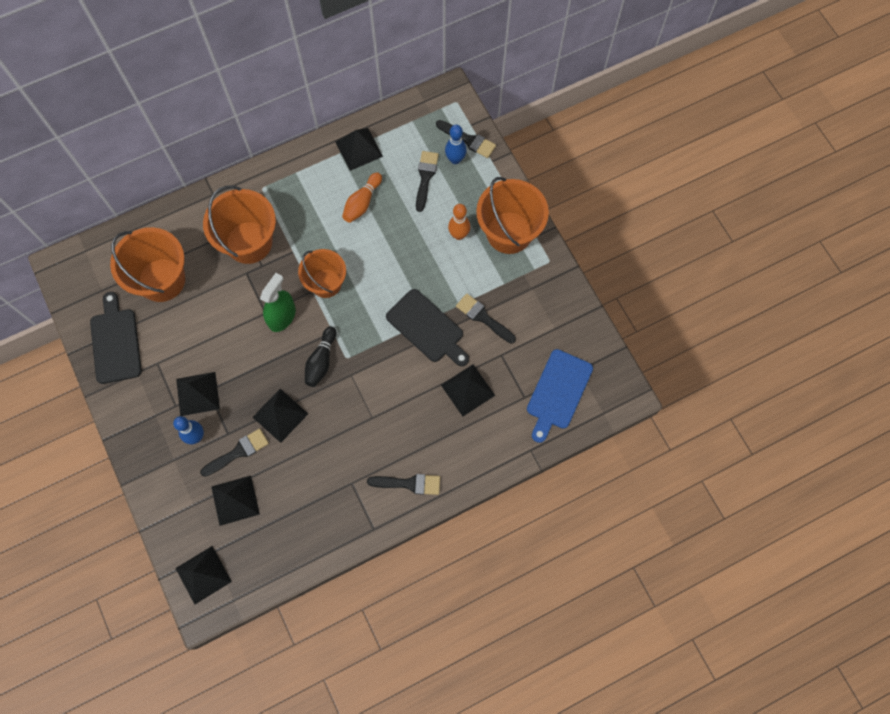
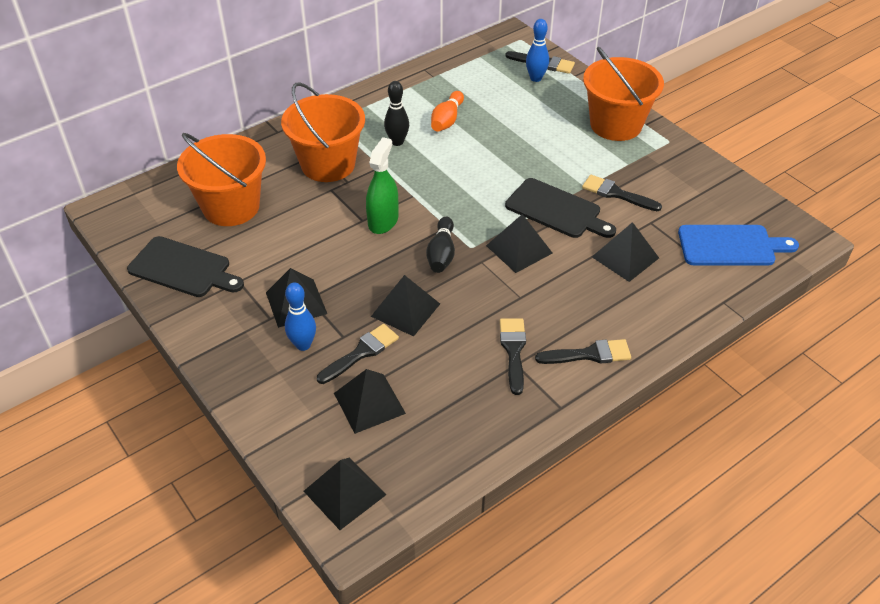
camera: 10 degrees left, 25 degrees down
black cutting board [90,292,142,384] -> black cutting board turned 135 degrees clockwise [127,236,244,297]
orange bucket [298,249,346,298] -> none
black pyramid [335,128,383,171] -> black pyramid moved to [486,214,552,273]
black brush [416,151,439,212] -> black brush moved to [500,318,526,395]
orange bowling pin [448,204,470,240] -> none
blue cutting board [527,349,593,443] -> blue cutting board turned 105 degrees counterclockwise [678,225,799,265]
none -> black bowling pin [384,81,409,146]

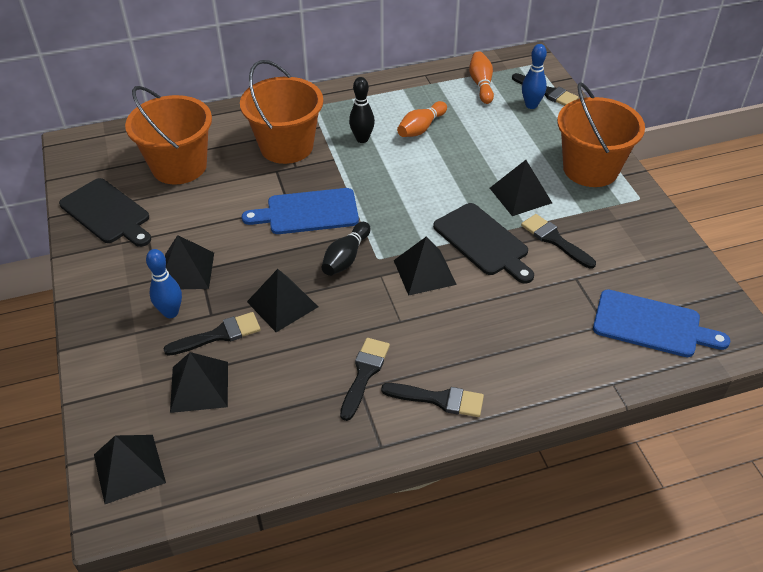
camera: 20 degrees right, 0 degrees up
green spray bottle [366,137,398,234] -> blue cutting board [242,188,359,234]
black pyramid [592,222,659,282] -> black pyramid moved to [490,160,552,216]
none -> orange bowling pin [469,51,494,104]

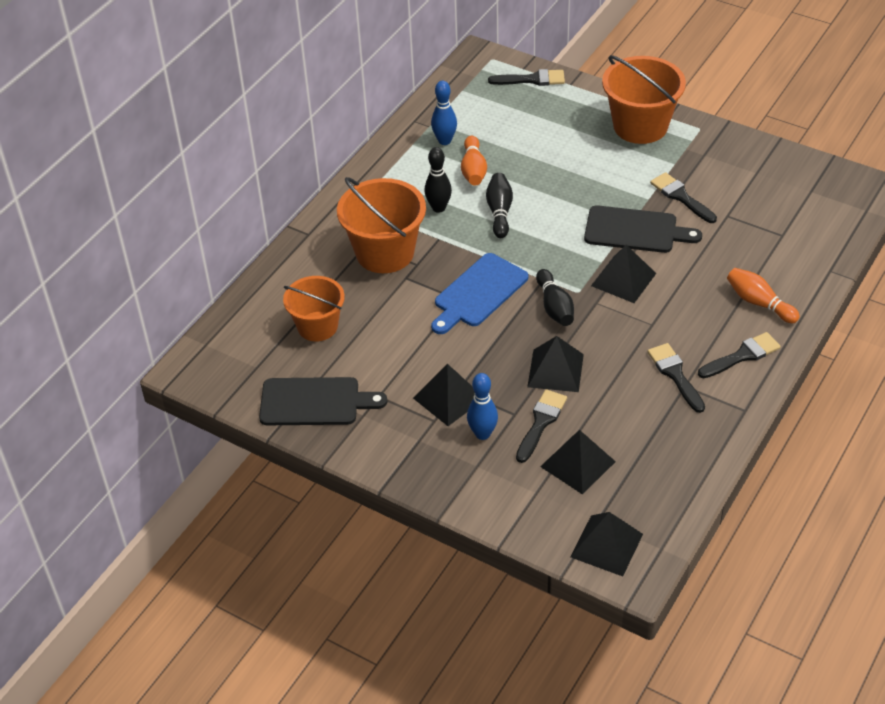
camera: 40 degrees left, 0 degrees up
orange bucket [125,86,212,185] -> orange bucket [283,276,345,341], size x0.66
orange bowling pin [469,51,494,104] -> orange bowling pin moved to [727,268,800,323]
black pyramid [490,160,552,216] -> none
black brush [521,214,596,269] -> black brush turned 45 degrees clockwise [650,172,717,223]
blue bowling pin [522,44,547,109] -> blue bowling pin moved to [431,81,457,145]
blue cutting board [593,289,730,357] -> none
none -> black bowling pin [486,173,513,238]

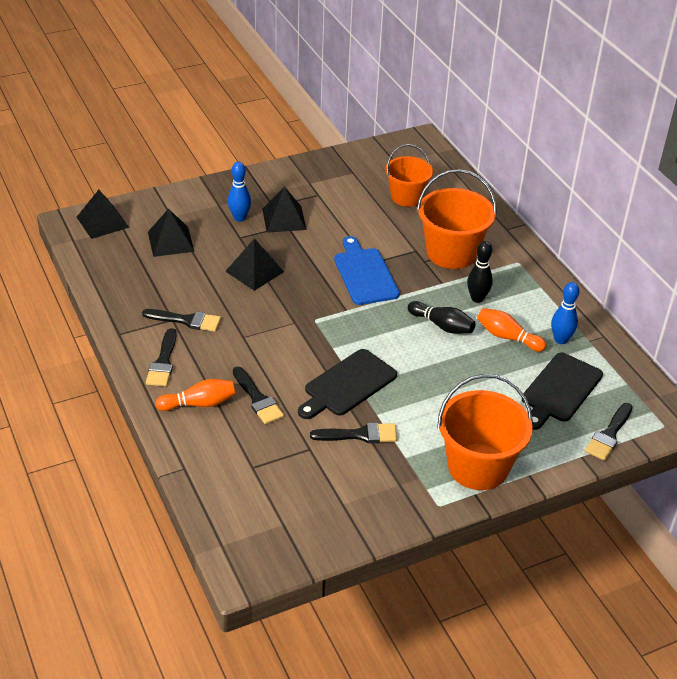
camera: 120 degrees right, 5 degrees down
black cutting board [259,377,387,425] -> black cutting board moved to [522,352,603,430]
black brush [516,389,567,463] -> black brush moved to [233,367,284,425]
black bowling pin [536,269,574,326] -> none
black pyramid [591,245,656,303] -> none

